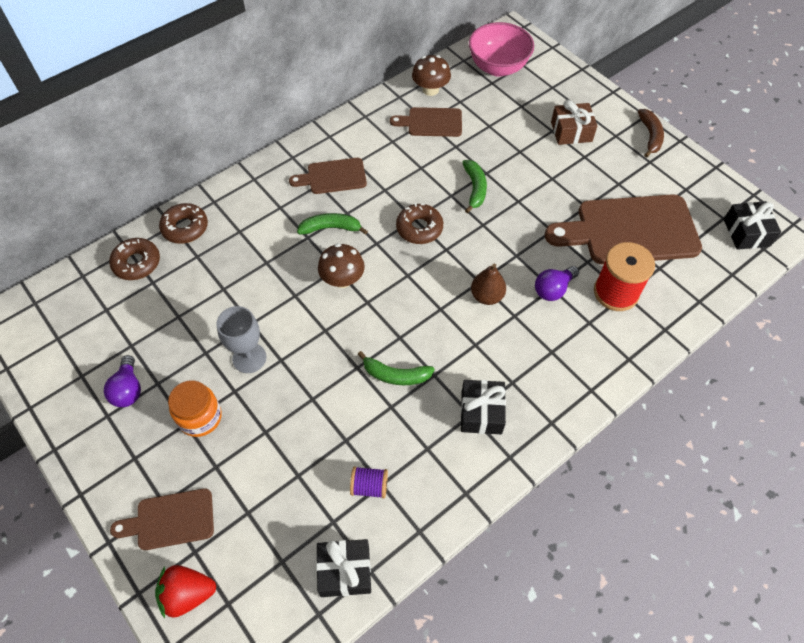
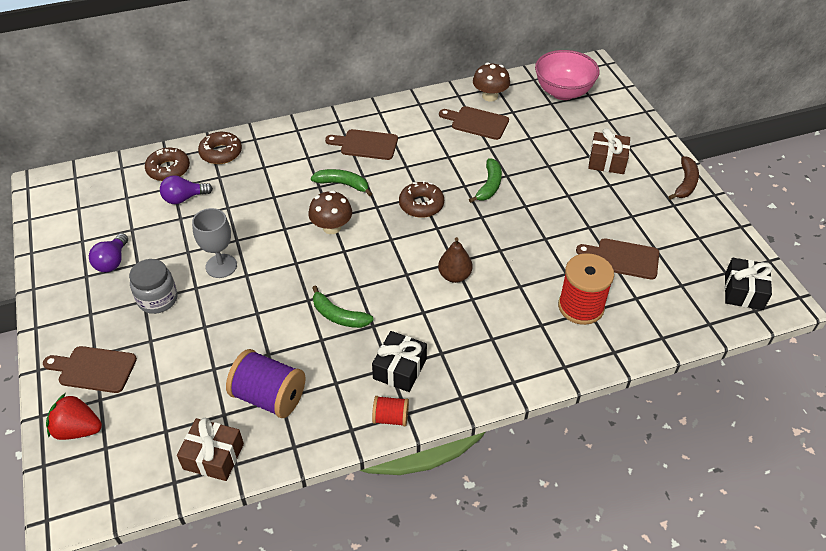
camera: 20 degrees right, 10 degrees down
orange jar [168,380,222,437] -> grey jar [129,259,177,314]
black gift [316,539,371,597] -> brown gift [177,418,244,481]
purple spool [350,466,388,499] -> purple spool [226,349,306,418], size x1.86
purple light bulb [535,266,579,301] -> purple light bulb moved to [160,175,213,204]
brown cutting board [545,194,702,265] -> brown cutting board [576,238,659,280], size x0.53
none -> red spool [372,396,409,426]

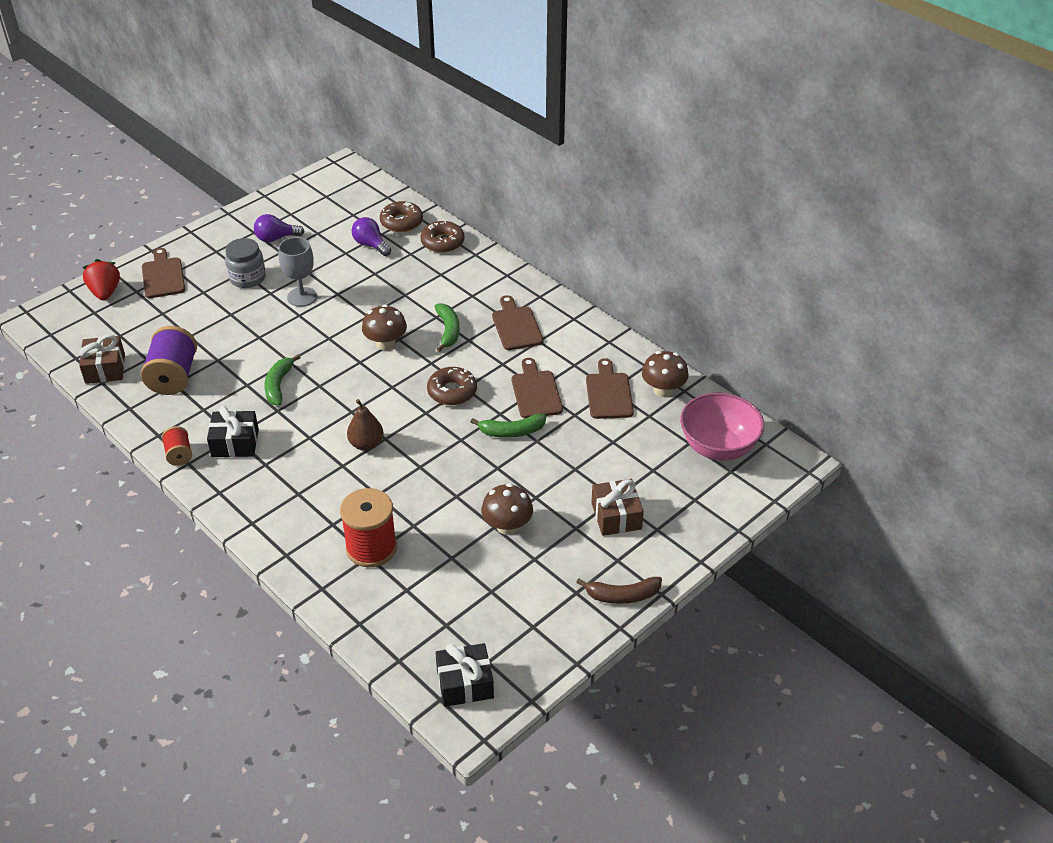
camera: 65 degrees right, 5 degrees down
brown cutting board [576,238,659,280] -> brown cutting board moved to [512,358,563,418]
none -> brown mushroom [481,483,533,535]

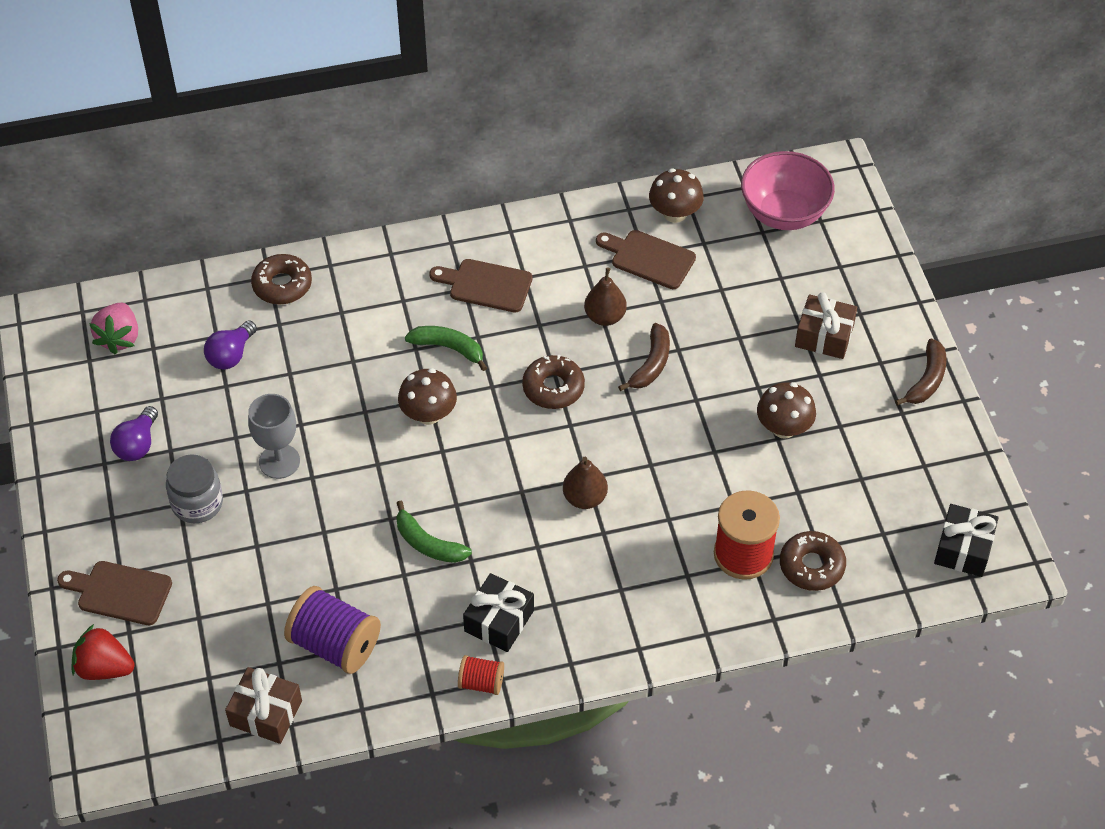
camera: 60 degrees left, 10 degrees up
purple light bulb [352,217,391,256] -> purple light bulb turned 45 degrees counterclockwise [204,320,257,370]
brown donut [380,201,423,232] -> brown donut moved to [780,531,846,591]
green banana [470,414,546,438] -> brown banana [618,323,670,391]
brown cutting board [512,358,563,418] -> brown pear [584,267,627,326]
none -> pink strawberry [89,303,138,354]

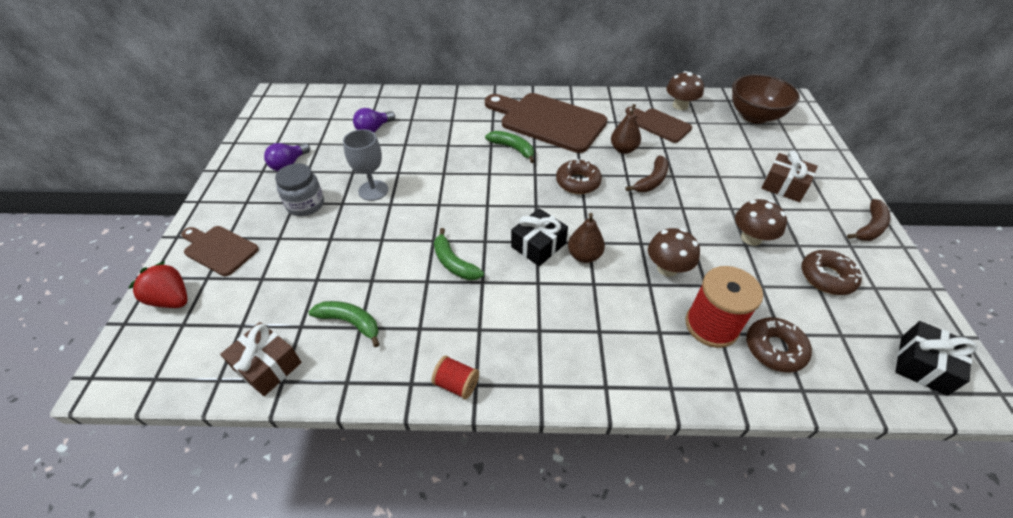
camera: 15 degrees right, 5 degrees down
pink strawberry [89,303,138,354] -> none
brown donut [251,254,312,304] -> brown donut moved to [802,250,862,295]
purple spool [284,586,381,674] -> green banana [309,301,380,347]
brown mushroom [398,368,457,425] -> brown mushroom moved to [648,228,700,277]
brown cutting board [429,259,532,312] -> brown cutting board [485,93,607,153], size x1.88
black gift [463,573,534,652] -> black gift moved to [511,208,568,266]
pink bowl [741,151,835,230] -> brown bowl [732,74,800,124]

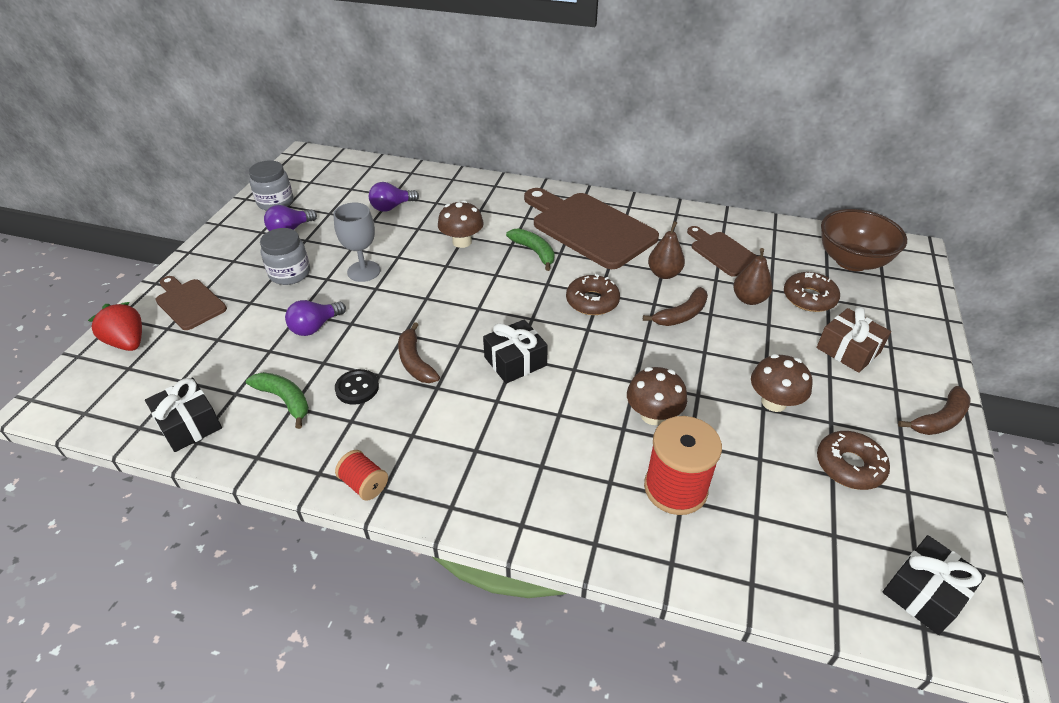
camera: 15 degrees right, 5 degrees down
brown gift [220,322,302,396] -> black gift [145,377,222,452]
green banana [434,228,484,280] -> brown banana [398,322,440,383]
brown pear [568,213,605,263] -> brown pear moved to [733,248,773,305]
brown mushroom [666,71,704,110] -> brown mushroom moved to [438,200,484,248]
brown donut [746,317,812,373] -> brown donut moved to [784,272,840,312]
none -> grey jar [249,161,293,211]
none -> purple light bulb [285,300,346,336]
none -> black button [335,369,379,405]

